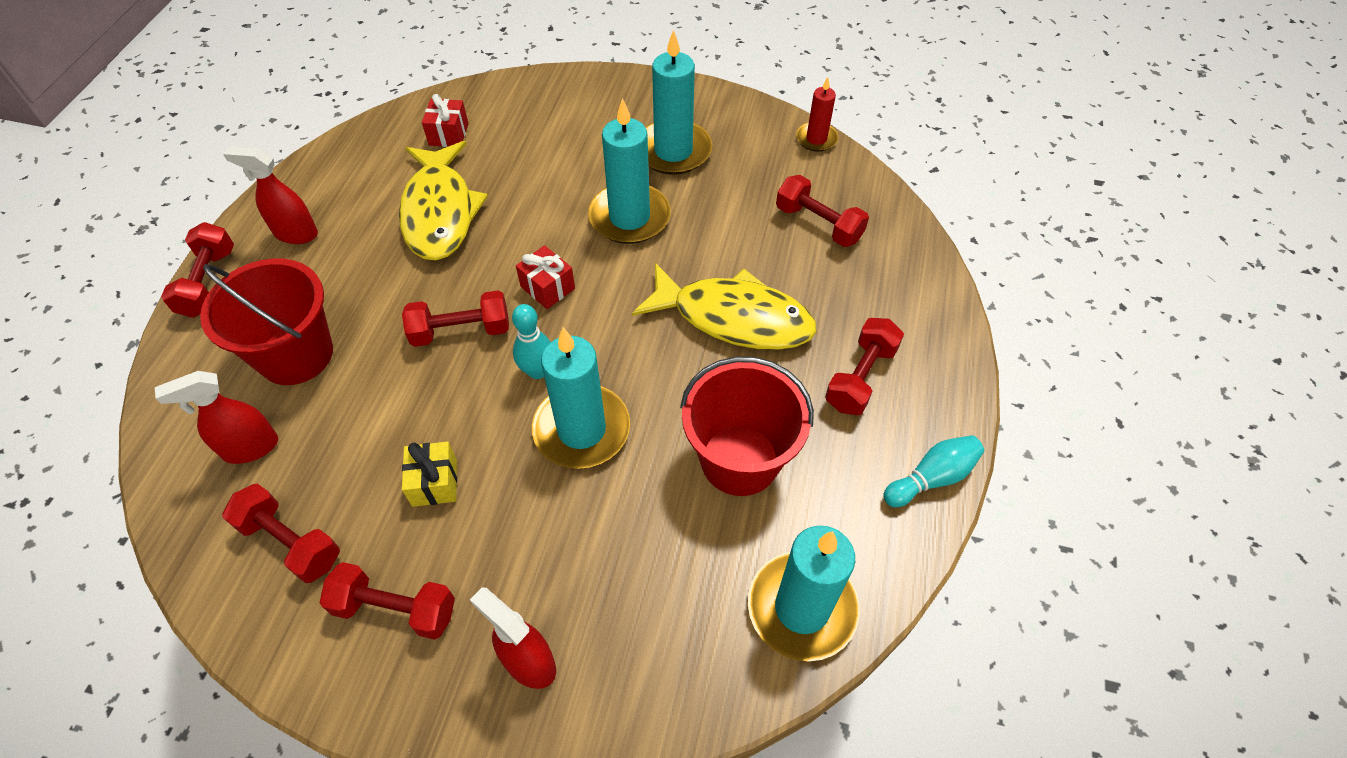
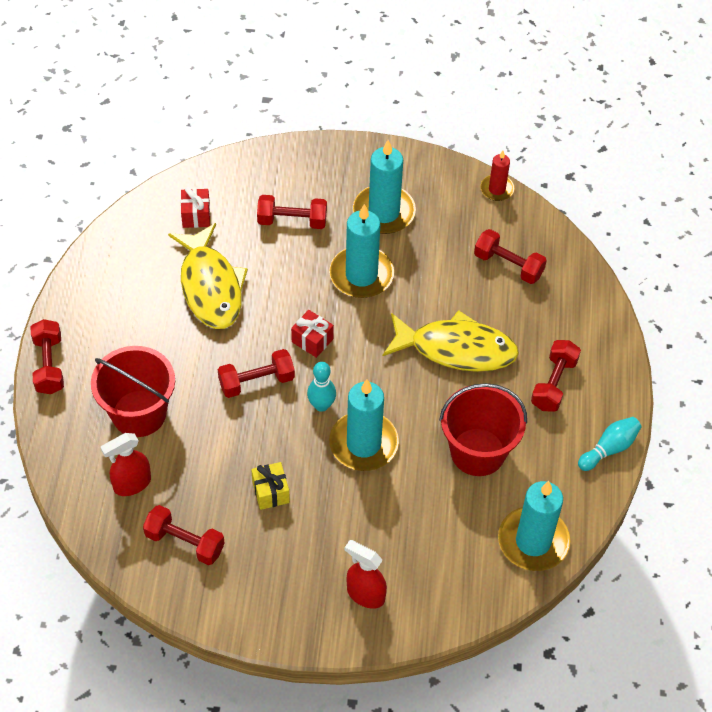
camera: 10 degrees left, 0 degrees up
red spray bottle [223,146,318,244] -> none
red dumbbell [320,562,455,640] -> red dumbbell moved to [257,195,327,229]

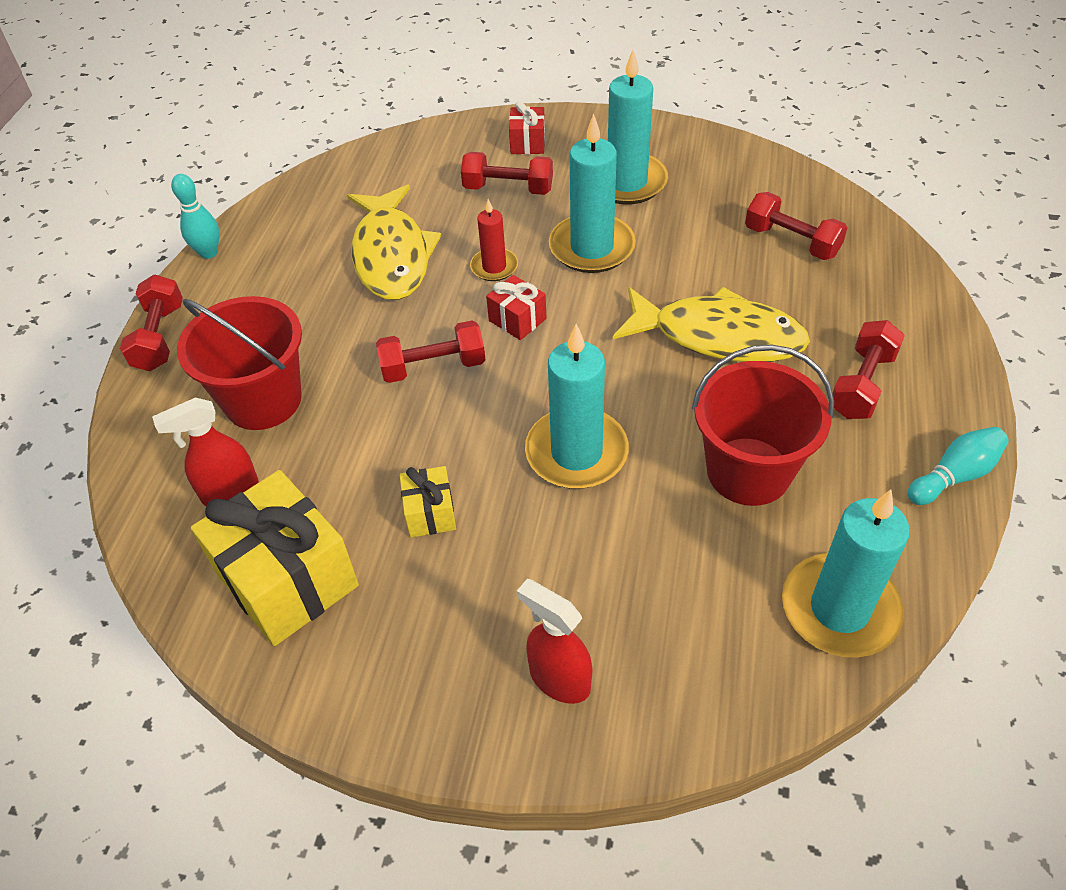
camera: 10 degrees right, 5 degrees down
red dumbbell [143,505,225,565] -> yellow gift [191,470,359,646]
red gift [181,187,210,228] -> red gift moved to [509,101,545,154]
turquoise bowling pin [307,362,336,412] -> turquoise bowling pin moved to [171,174,220,259]
red candle [480,151,515,201] -> red candle moved to [470,199,518,281]

